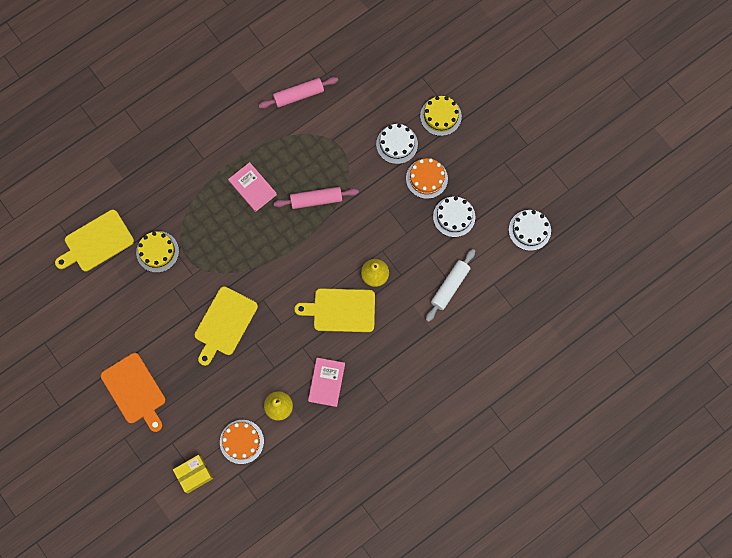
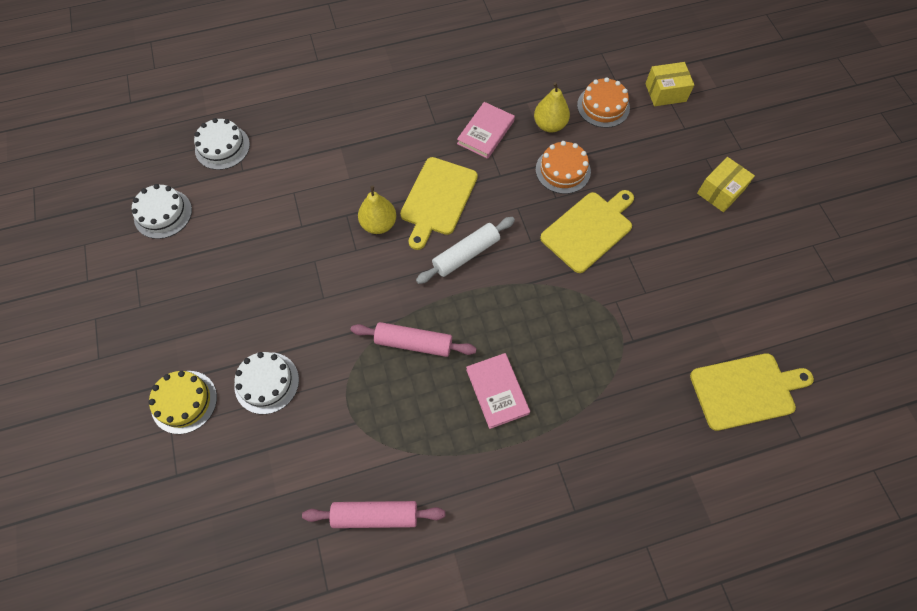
camera: 160 degrees left, 10 degrees down
orange cutting board [101,353,166,432] -> yellow box [697,157,755,212]
yellow cake [136,231,179,273] -> none
yellow cutting board [294,288,375,332] -> yellow cutting board turned 90 degrees clockwise [400,157,478,250]
orange cake [406,158,448,199] -> orange cake moved to [536,141,591,194]
white rolling pin [426,249,475,322] -> white rolling pin moved to [416,217,515,284]
white cake [433,196,475,237] -> white cake moved to [194,118,250,170]

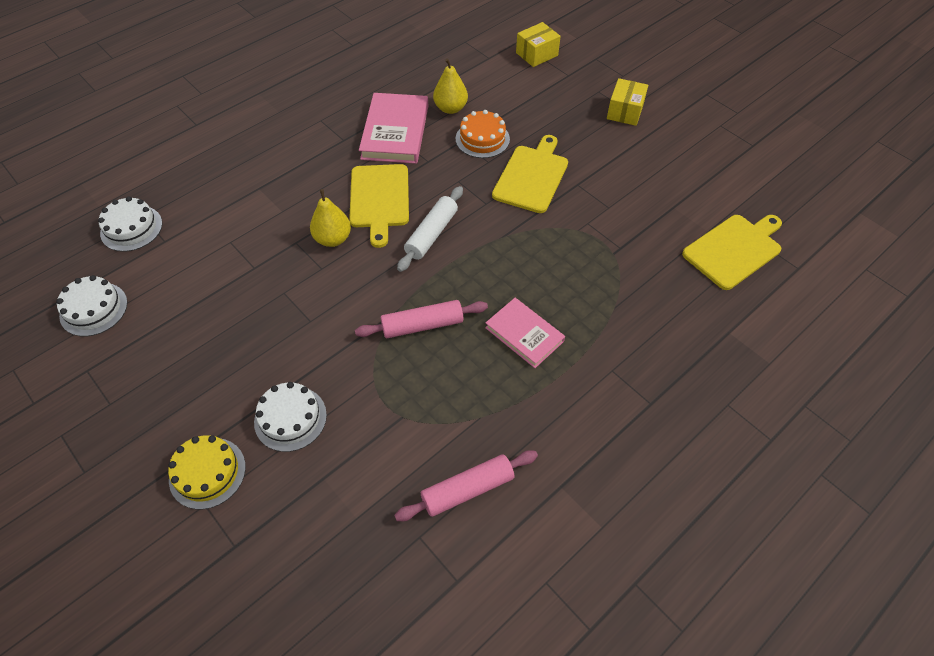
camera: 25 degrees left, 10 degrees down
pink book [457,102,515,159] -> pink book [359,93,428,164], size x1.56
orange cake [577,77,630,128] -> none

